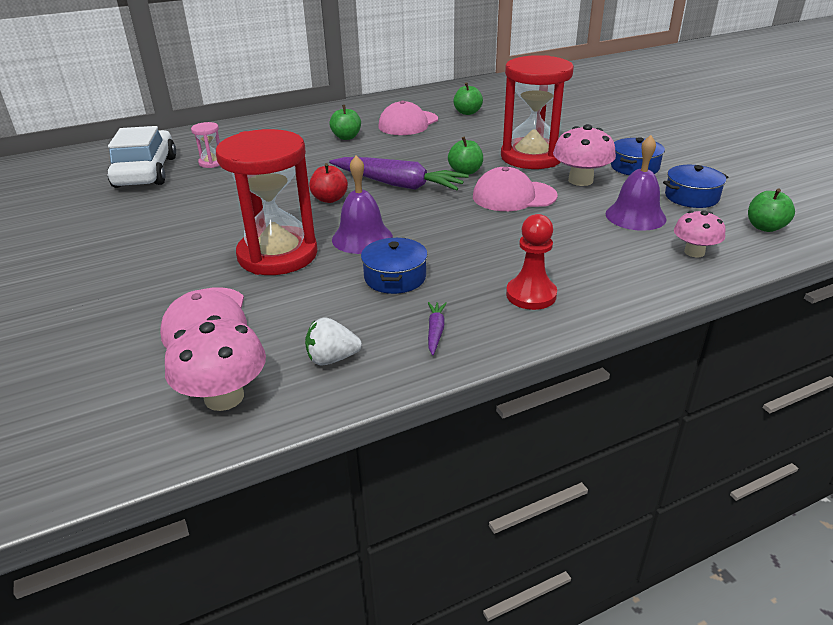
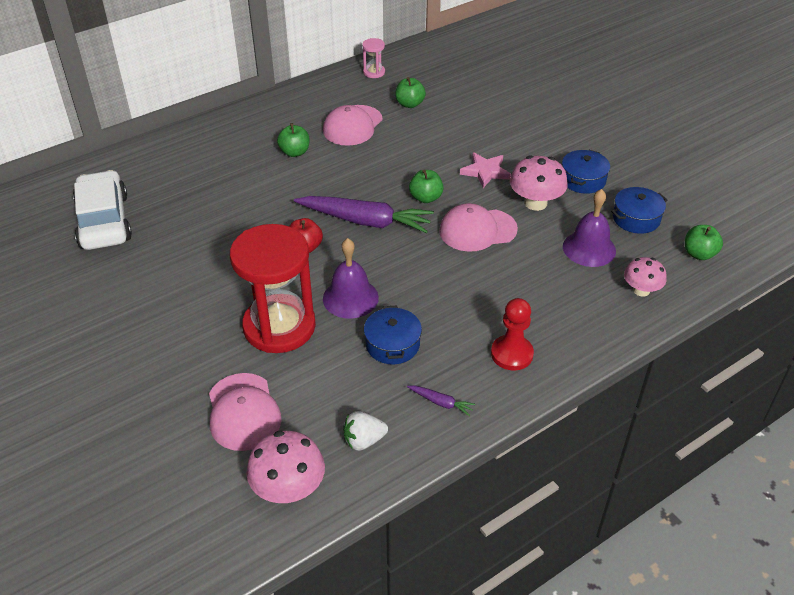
camera: 10 degrees left, 10 degrees up
pink hourglass [191,122,220,168] -> pink hourglass moved to [362,38,385,78]
purple carrot [428,302,447,355] -> purple carrot turned 120 degrees clockwise [407,385,475,416]
red hourglass [501,55,574,169] -> pink star [460,152,511,188]

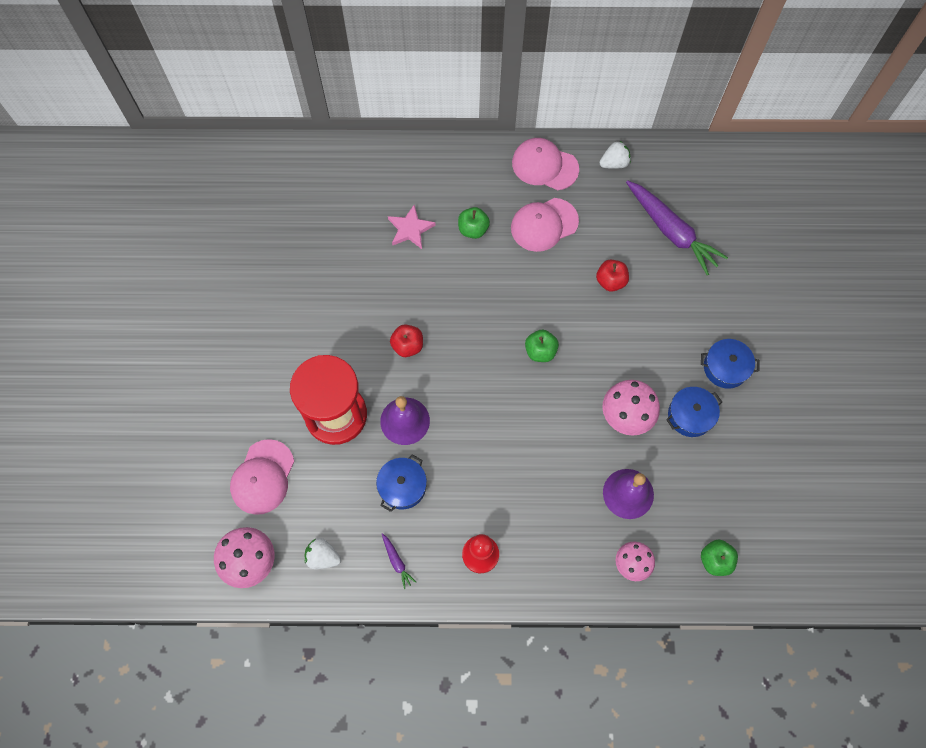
camera: 35 degrees right, 25 degrees up
white car [73,170,132,250] -> none
purple carrot [294,196,434,233] -> purple carrot moved to [626,180,728,275]
pink hourglass [362,38,385,78] -> white strawberry [599,141,631,169]
green apple [395,77,426,108] -> none
pink cap [439,203,518,252] -> pink cap moved to [512,138,579,190]
pink star [460,152,511,188] -> pink star moved to [388,205,436,249]
blue pot [611,187,667,234] -> blue pot moved to [701,339,760,388]
none -> red apple [596,260,629,292]

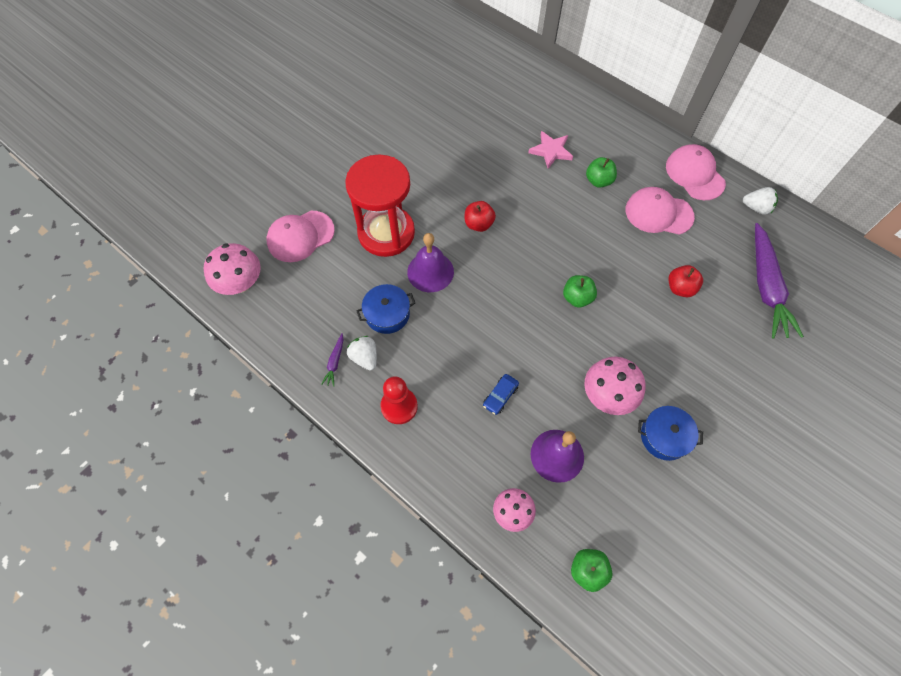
camera: 40 degrees right, 5 degrees down
white strawberry [304,538,341,569] -> white strawberry moved to [347,336,377,371]
blue pot [701,339,760,388] -> none
none -> blue car [483,374,519,415]

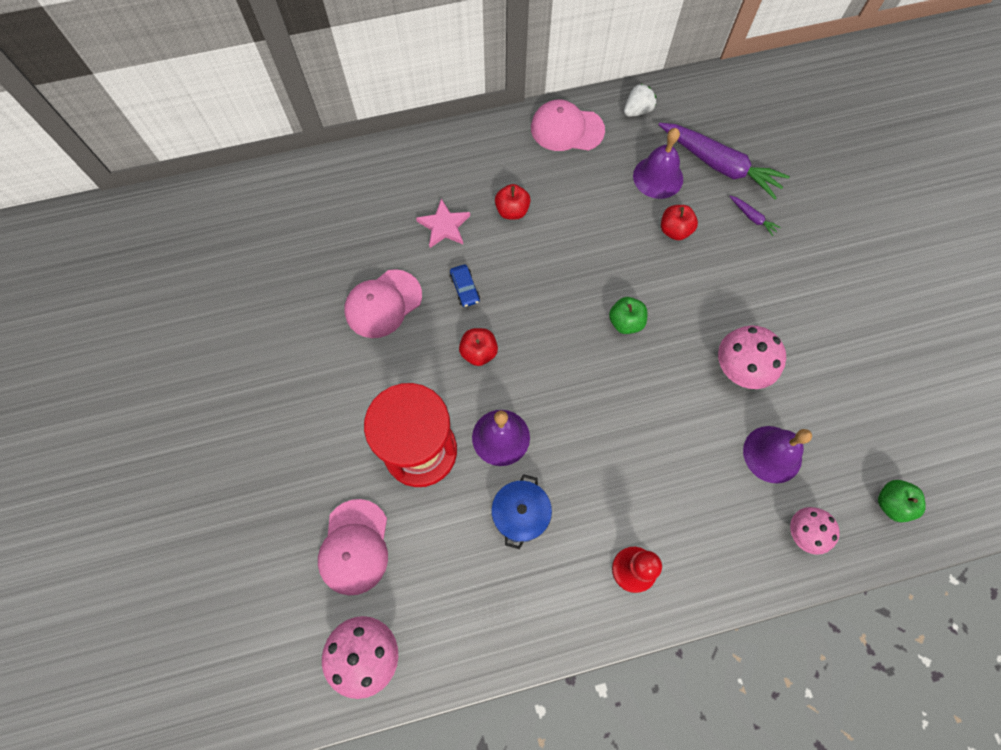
camera: 55 degrees left, 5 degrees up
purple carrot [321,333,344,387] -> purple carrot moved to [729,196,781,236]
white strawberry [347,336,377,371] -> none
blue car [483,374,519,415] -> blue car moved to [450,264,480,307]
green apple [586,157,617,188] -> red apple [495,184,531,220]
pink cap [626,187,695,235] -> pink cap moved to [344,269,422,338]
blue pot [638,406,703,461] -> none
none -> purple bell [633,128,683,199]

